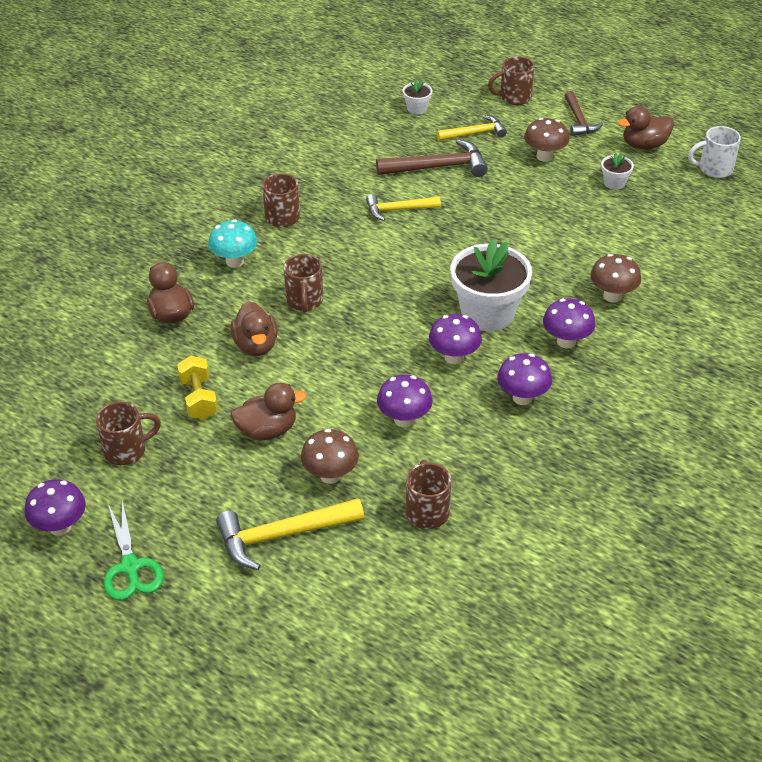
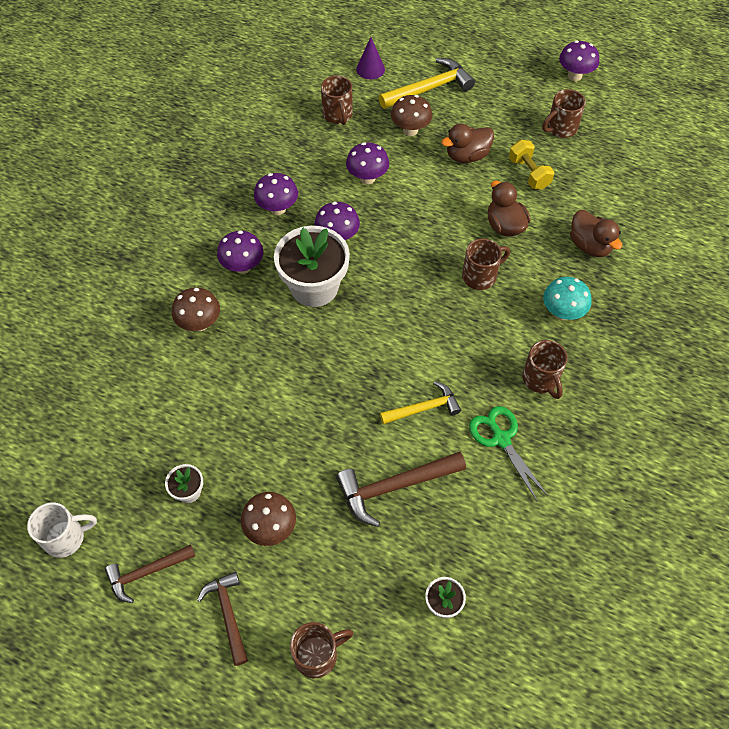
camera: 170 degrees right, 15 degrees up
green scissors [104,501,164,601] -> green scissors moved to [469,406,548,501]
brown mug [284,254,323,313] -> brown mug turned 75 degrees clockwise [462,238,510,290]
yellow hammer [436,115,507,141] -> none
brown duck [618,106,674,149] -> brown hammer [105,544,195,603]
none -> purple cone [356,37,385,79]

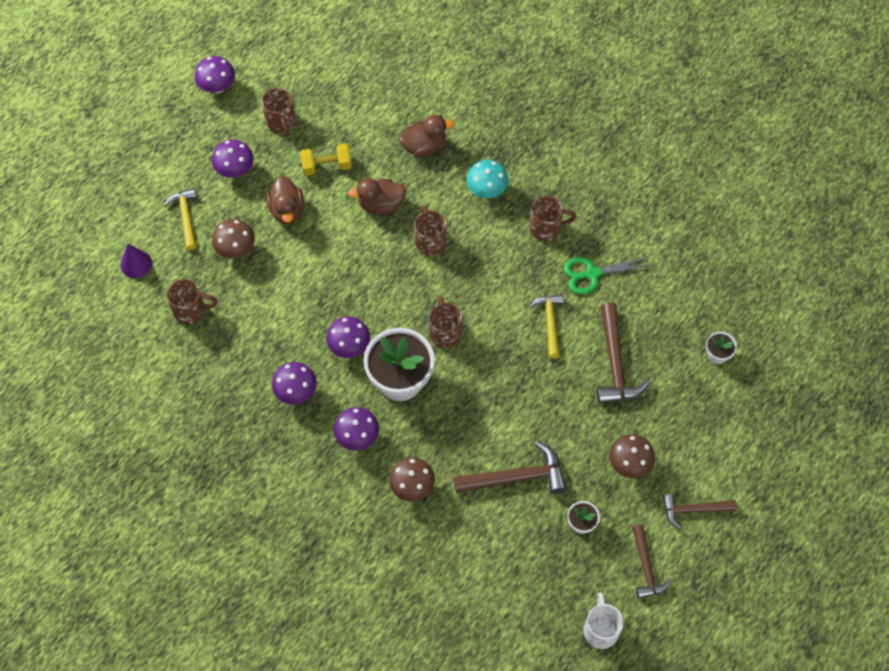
camera: 75 degrees left, 5 degrees up
brown mug [290,622,353,678] -> brown mug moved to [429,296,462,348]
purple mushroom [346,142,389,184] -> purple mushroom moved to [212,139,254,178]
yellow hammer [379,58,475,109] -> yellow hammer [164,189,197,250], size x0.65
none -> brown hammer [454,441,567,494]

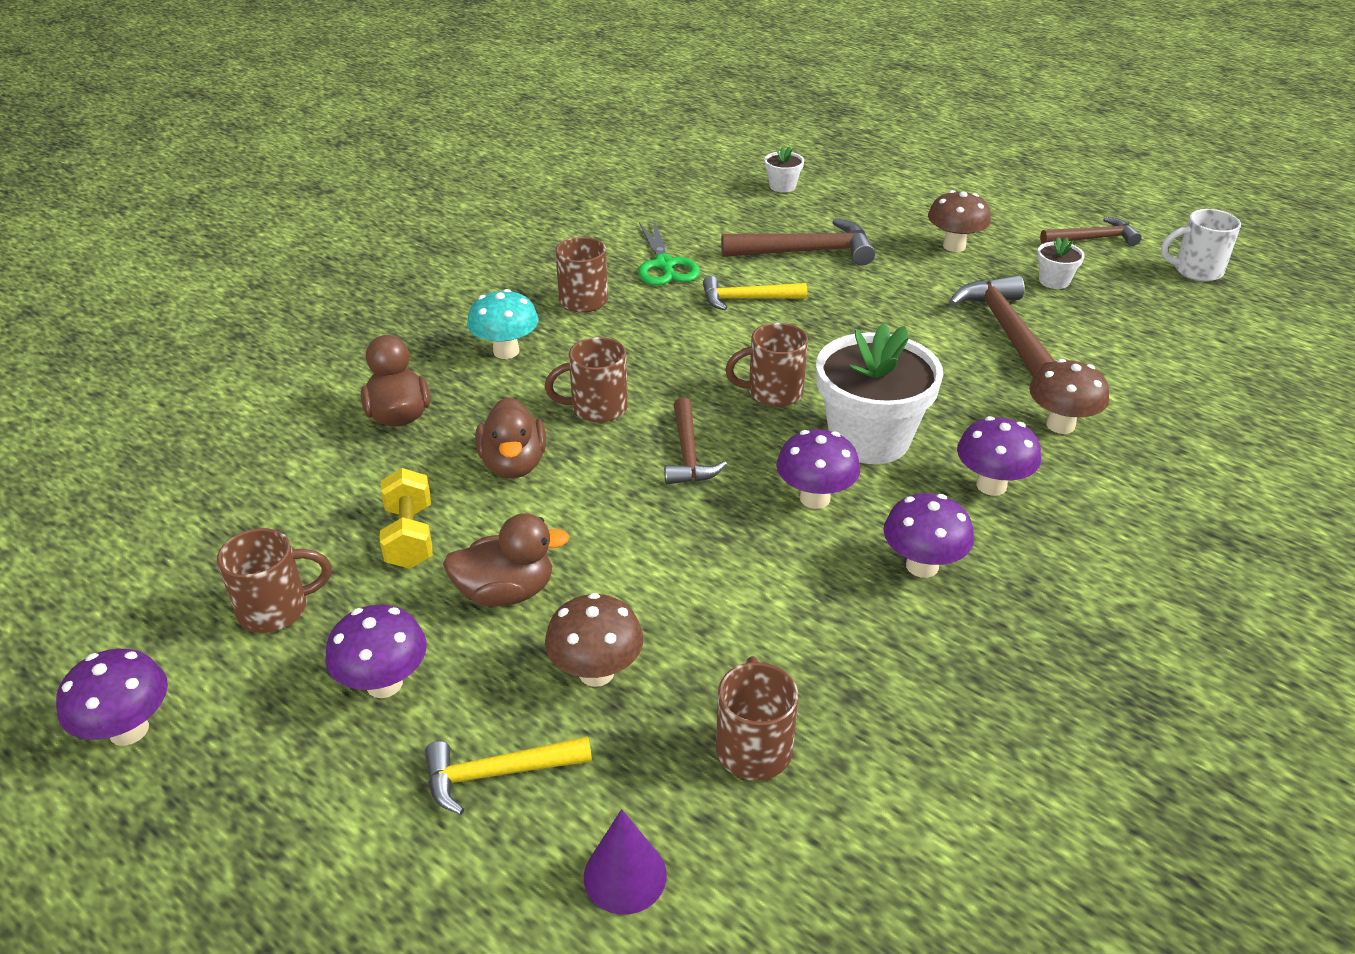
camera: 90 degrees left, 25 degrees down
brown hammer [663,494,737,529] -> brown hammer moved to [664,398,727,484]

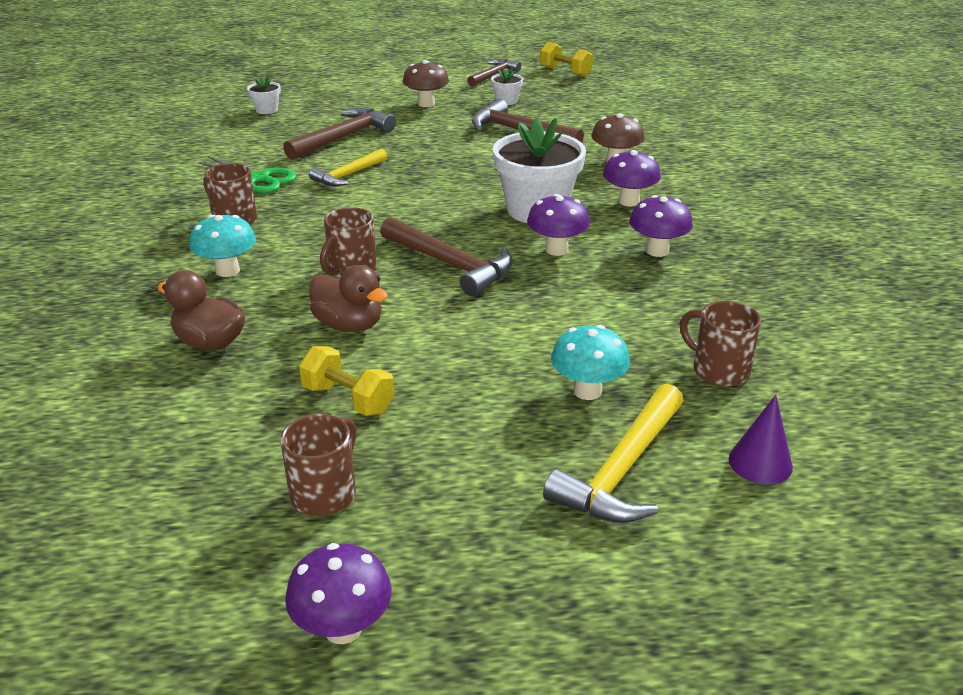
camera: 45 degrees left, 5 degrees down
purple mushroom [325,605,427,698] -> none
yellow hammer [425,736,592,815] -> yellow hammer [543,384,684,523], size x1.53
brown duck [443,513,570,607] -> none
brown mushroom [545,593,643,687] -> turquoise mushroom [551,325,630,400]
brown hammer [664,398,727,484] -> brown hammer [380,217,513,296], size x1.53
brown mug [725,323,808,407] -> none
white mug [1161,209,1241,282] -> yellow dumbbell [540,41,593,77]

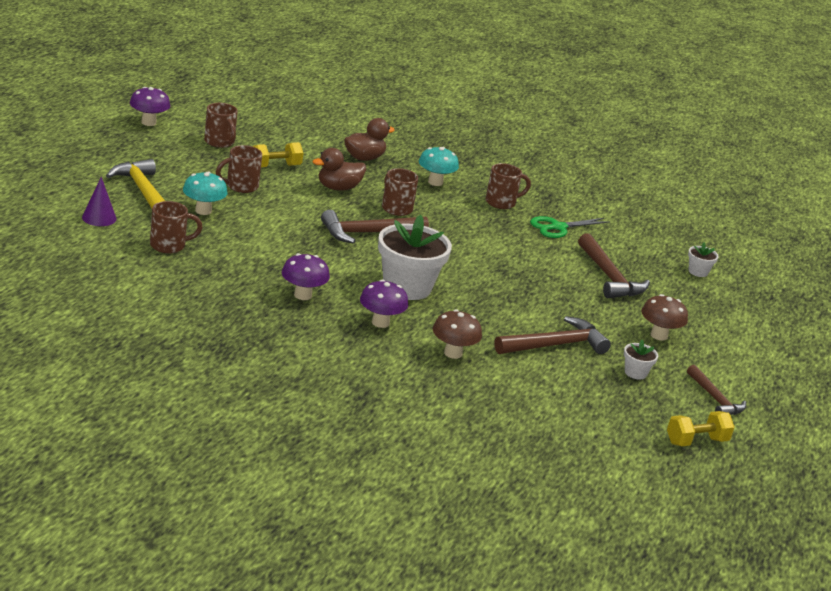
camera: 115 degrees right, 5 degrees down
yellow hammer [309,148,387,186] -> none
purple mushroom [527,194,590,256] -> none
none -> brown mug [216,145,262,193]

